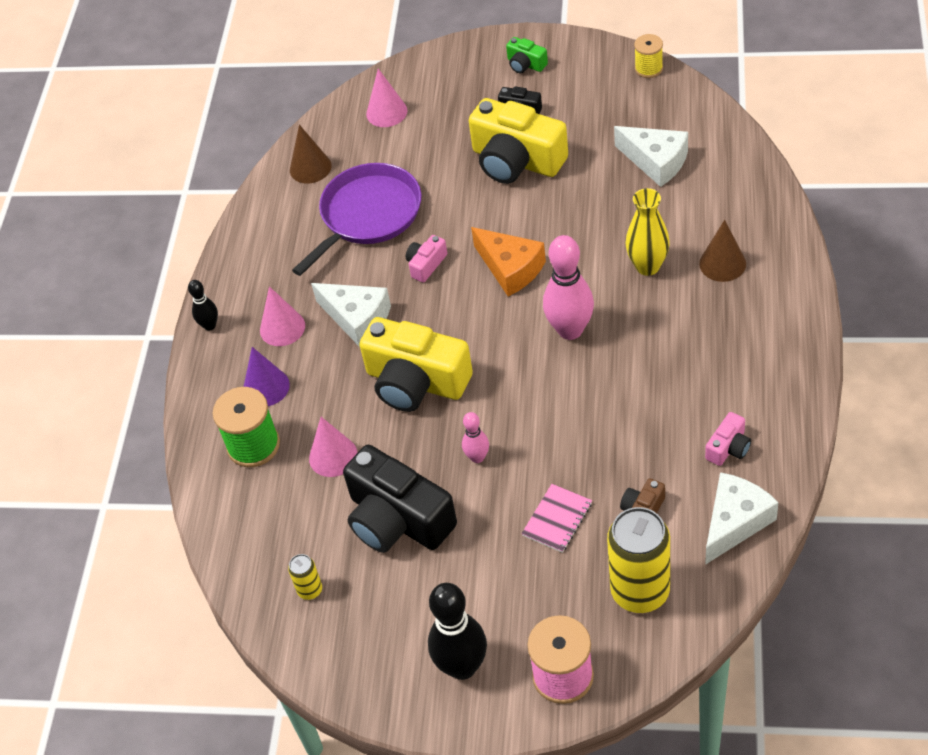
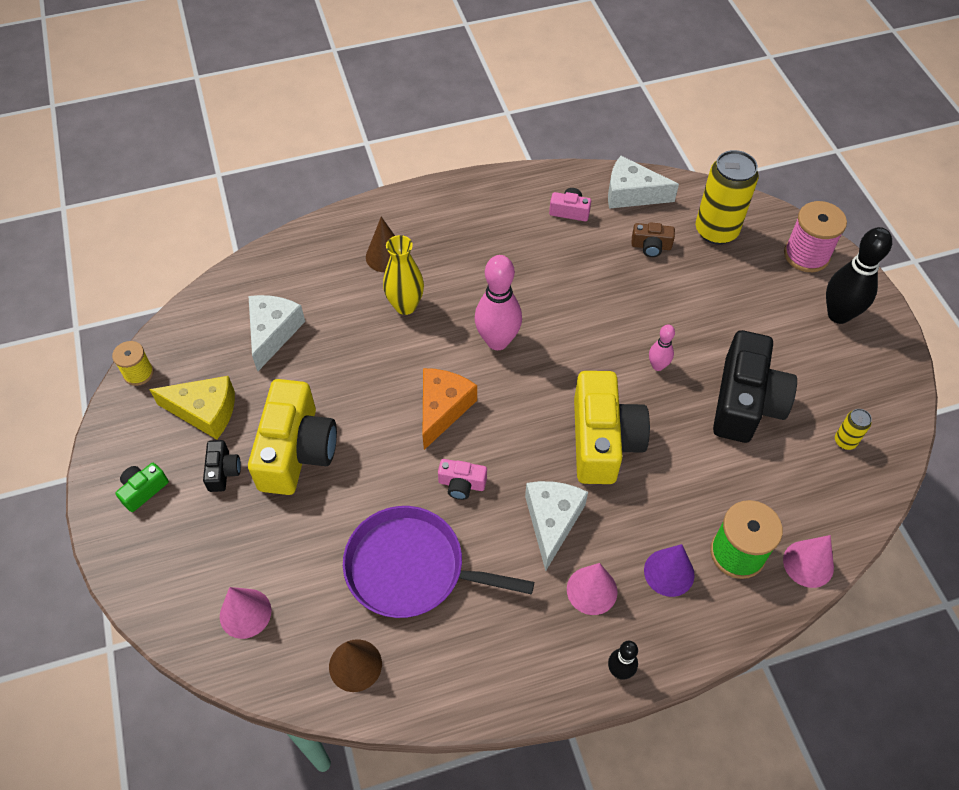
camera: 120 degrees left, 5 degrees up
pink cone [309,417,357,477] -> pink cone moved to [783,535,834,588]
green camera [506,37,548,73] -> green camera turned 150 degrees counterclockwise [115,463,169,512]
pink notebook [522,484,592,553] -> none
none -> yellow cheese [149,376,235,440]

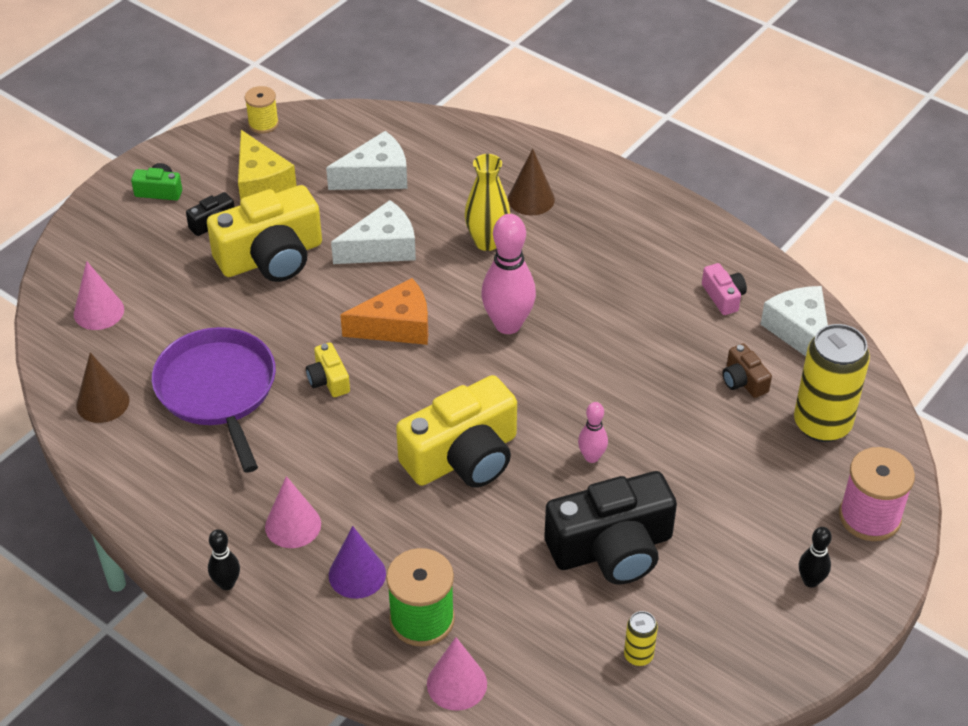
camera: 55 degrees right, 10 degrees down
pink camera [438,459,487,500] -> yellow camera [306,342,350,397]
white cheese [525,481,588,571] -> white cheese moved to [331,200,416,264]
black bowling pin [826,227,892,324] -> black bowling pin [799,527,832,588], size x0.52

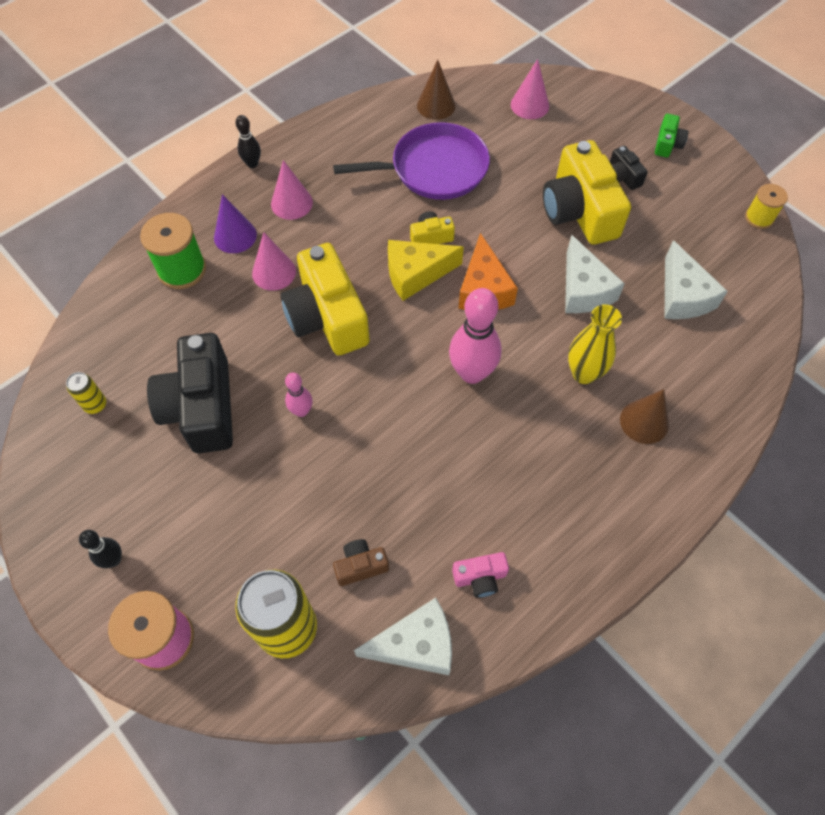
camera: 100 degrees right, 15 degrees up
yellow cheese [238,130,297,201] -> yellow cheese moved to [388,240,464,301]
pink cone [427,637,487,711] -> pink cone moved to [252,232,296,291]

